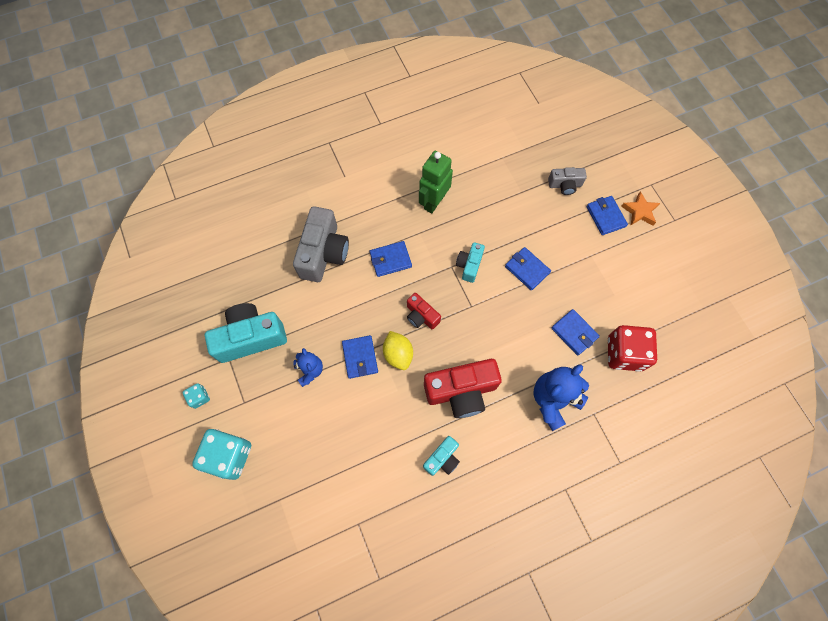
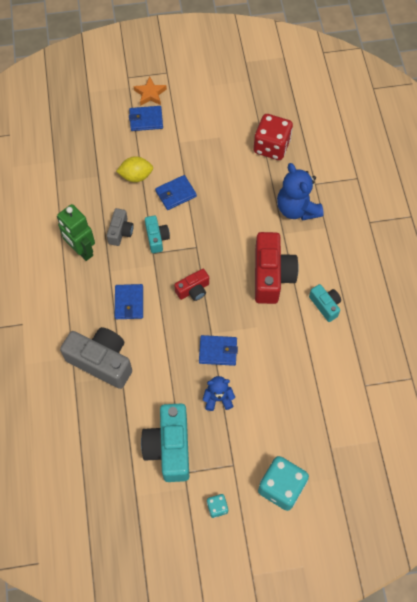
camera: 75 degrees left, 5 degrees down
yellow lemon [383,331,413,370] -> yellow lemon moved to [116,156,153,182]
turquoise camera [456,242,485,283] -> turquoise camera turned 135 degrees counterclockwise [145,215,170,253]
grey camera [548,167,587,195] -> grey camera moved to [107,208,134,246]
blue wallet [551,309,600,356] -> none

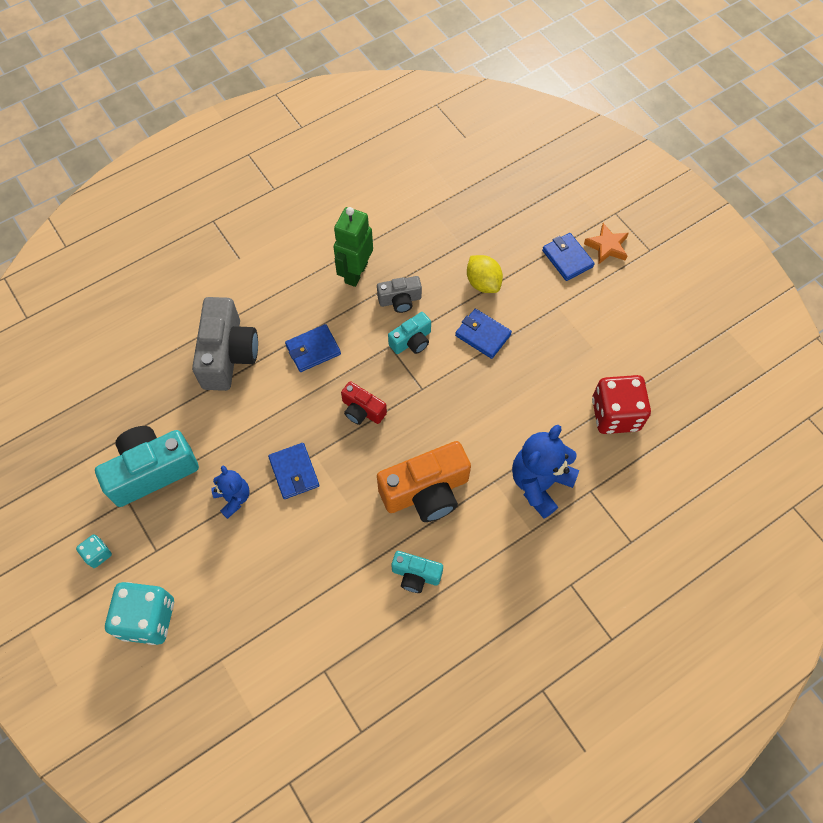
camera: 65 degrees right, 0 degrees up
red camera [255,232,299,304] -> orange camera [377,441,471,522]
turquoise camera [309,284,341,322] -> turquoise camera turned 75 degrees clockwise [392,551,443,593]

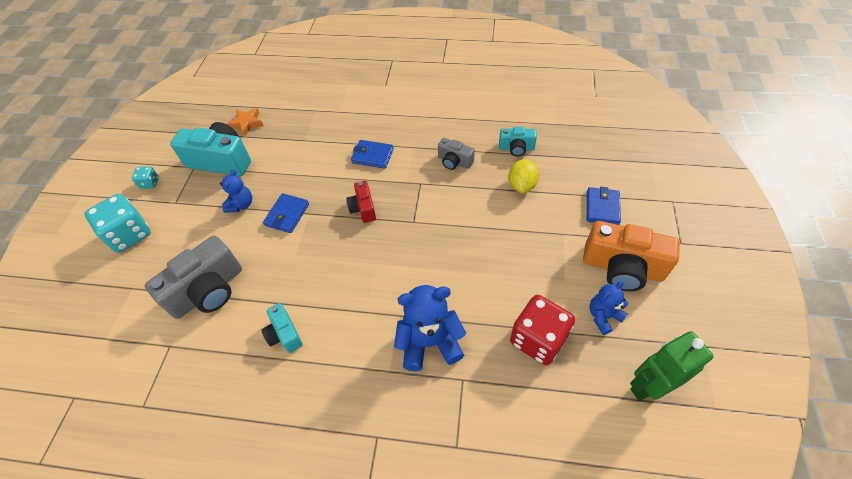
camera: 45 degrees right, 10 degrees down
grey camera [192,297,258,391] -> grey camera moved to [145,236,242,319]
green robot [334,207,373,287] -> green robot moved to [630,331,714,401]
orange camera [377,441,471,522] -> orange camera moved to [583,221,680,291]
turquoise camera [388,312,431,354] -> turquoise camera moved to [499,127,537,157]
blue wallet [455,309,512,359] -> none
orange star [584,223,629,264] -> orange star moved to [227,108,263,137]
none -> blue teddy bear [590,281,628,335]

